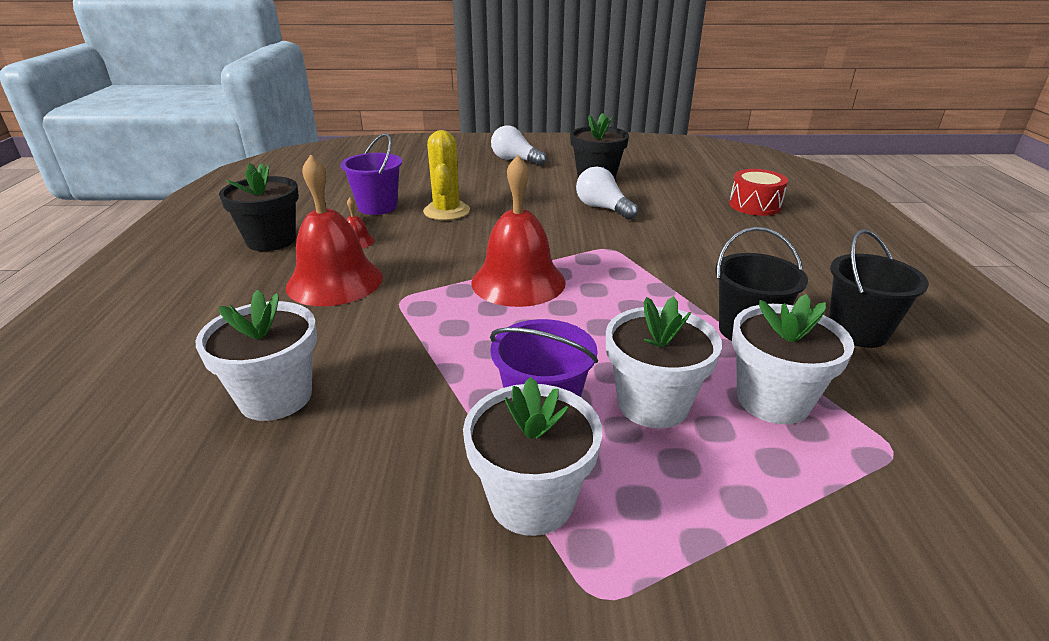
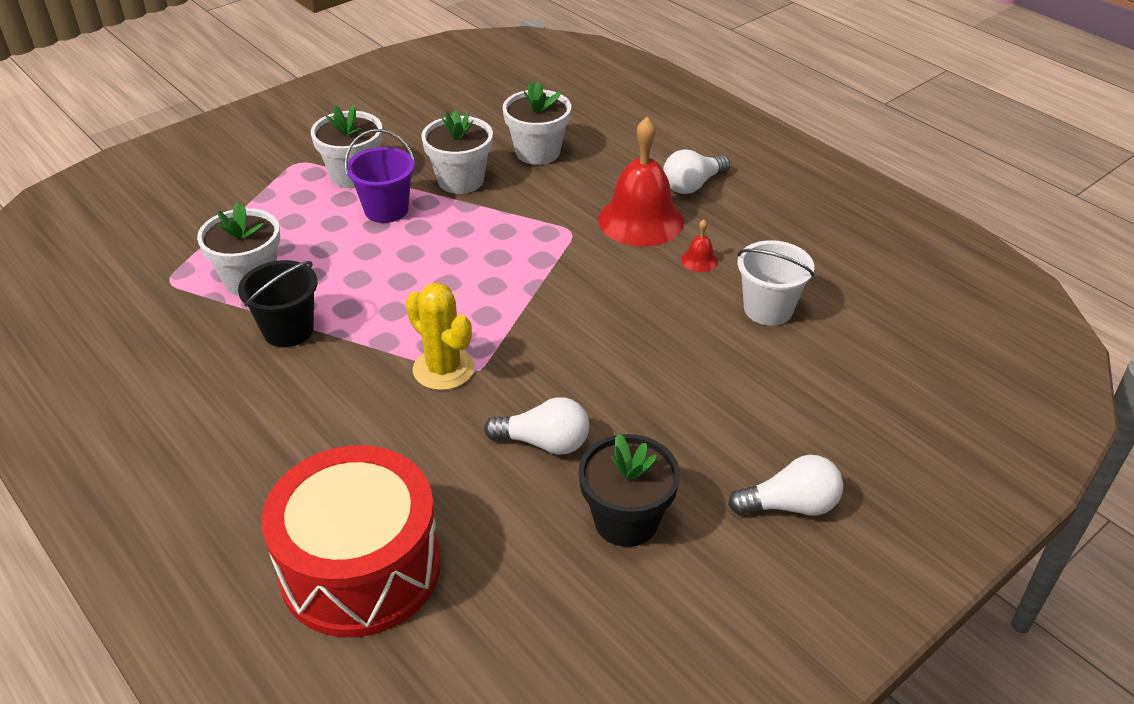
camera: 140 degrees right, 10 degrees up
black flower pot [219,163,299,251] -> none
purple bucket [341,133,402,215] -> white bucket [737,240,815,326]
yellow cactus [423,130,470,220] -> yellow cactus moved to [406,283,475,390]
red bell [471,155,566,307] -> none
white flower pot [606,296,722,428] -> white flower pot moved to [421,110,493,194]
red drum [729,169,788,216] -> red drum [262,445,441,637], size x1.99
black bucket [829,229,929,348] -> none
none -> white light bulb [663,149,730,194]

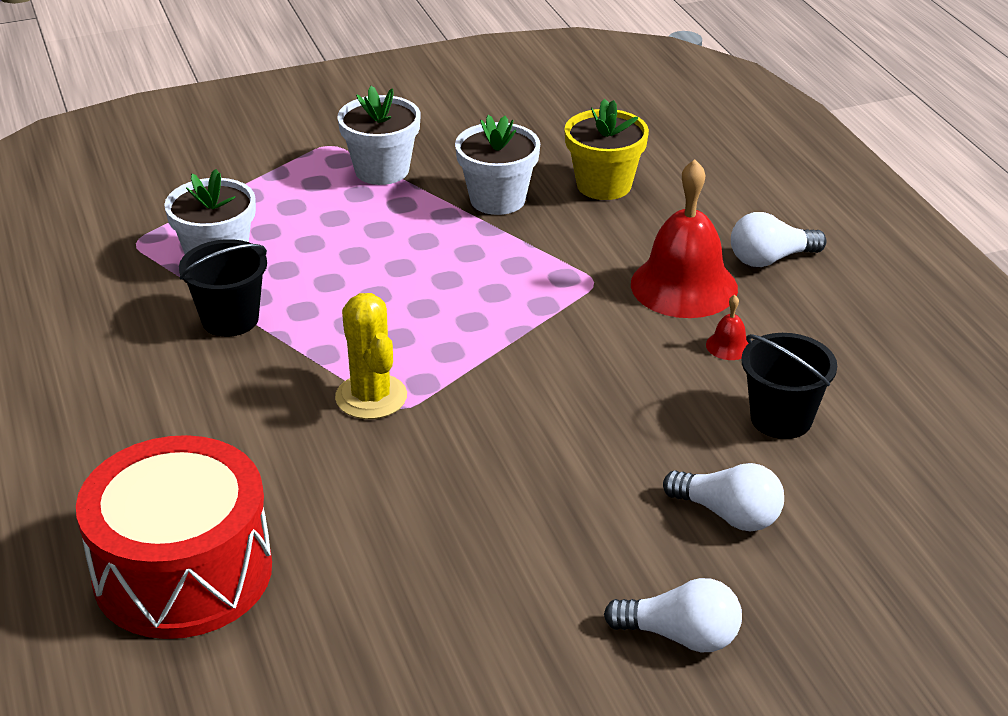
camera: 20 degrees right, 5 degrees down
purple bucket [345,129,415,223] -> none
white light bulb [484,397,589,455] -> white light bulb moved to [663,463,784,531]
white flower pot [503,82,571,165] -> yellow flower pot [564,99,649,200]
black flower pot [579,433,680,547] -> none
white bucket [737,240,815,326] -> black bucket [741,333,837,439]

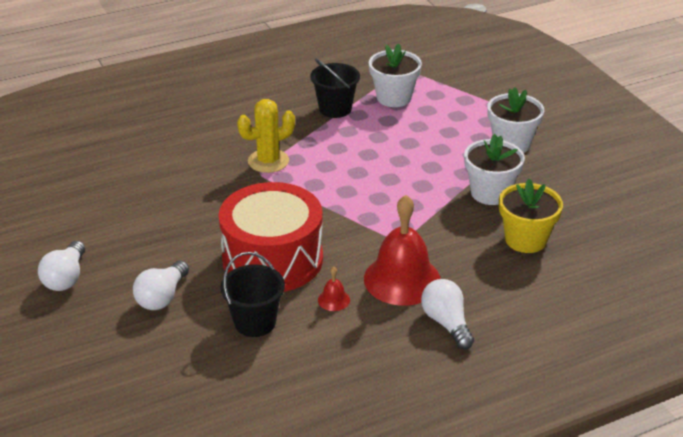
camera: 85 degrees right, 0 degrees up
red drum [76,435,272,639] -> red drum moved to [218,182,323,292]

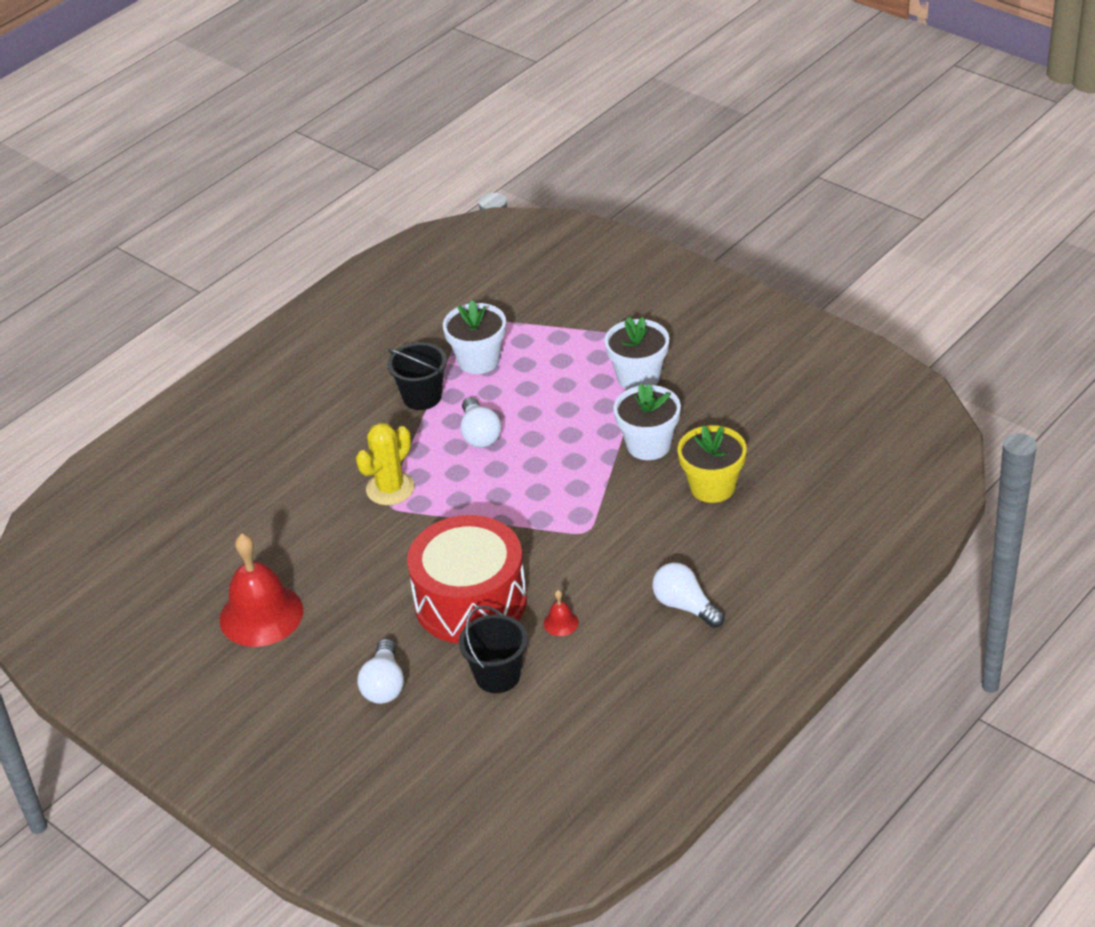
camera: 20 degrees left, 5 degrees up
white light bulb [38,241,85,291] -> white light bulb moved to [460,397,501,448]
red bell [364,195,441,306] -> red bell moved to [219,534,304,647]

